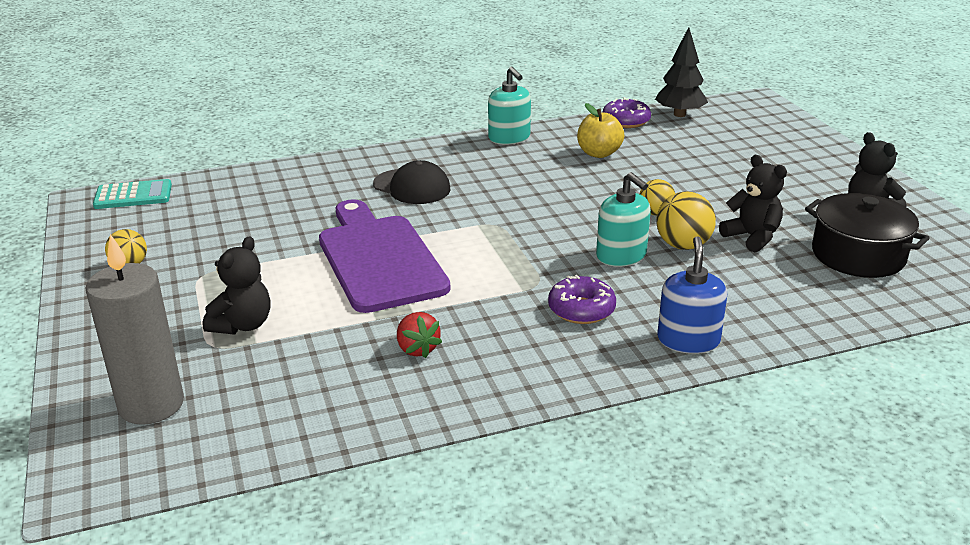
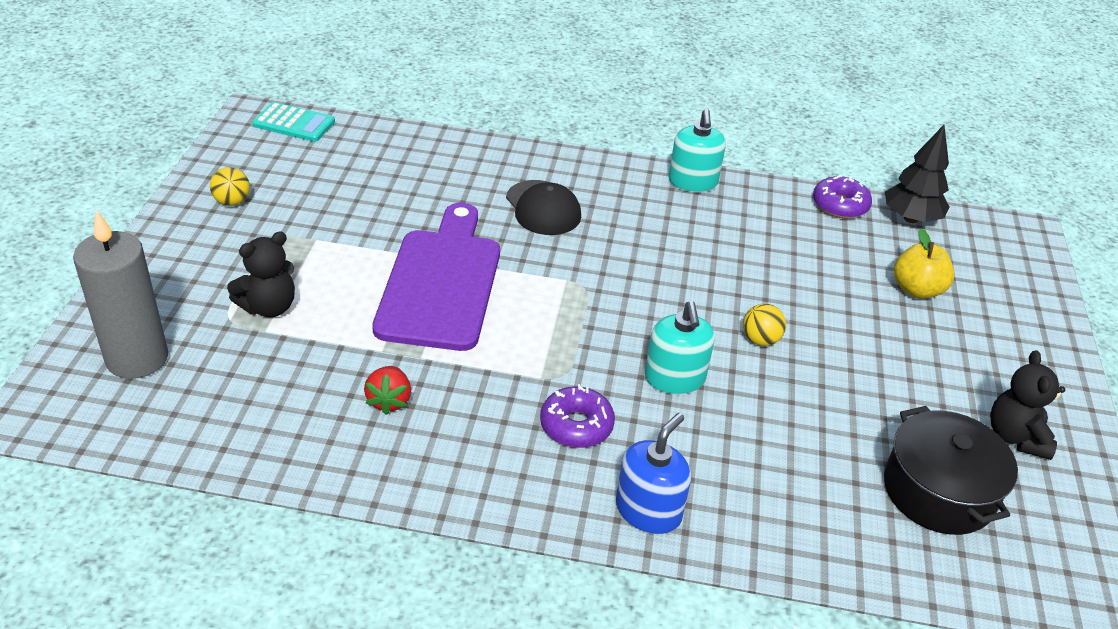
camera: 25 degrees right, 10 degrees up
yellow apple [577,103,624,158] -> yellow apple moved to [894,228,954,299]
yellow ball [656,192,716,250] -> none
black teddy bear [719,155,787,252] -> none

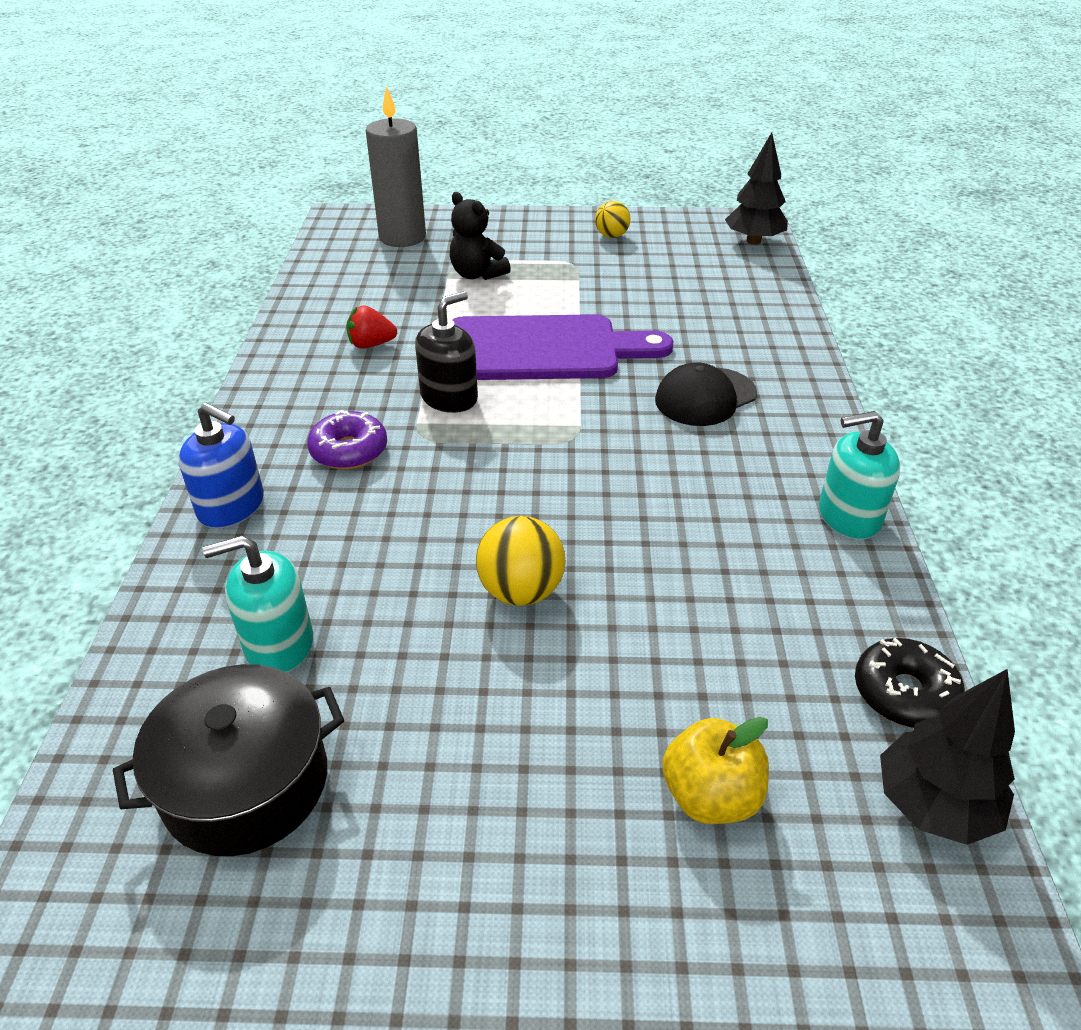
camera: 85 degrees right, 0 degrees up
turquoise calculator [252,102,335,142] -> black tree [725,132,788,245]
turquoise soap dispenser [645,301,715,394] -> turquoise soap dispenser moved to [203,535,313,672]
yellow ball [743,304,786,346] -> yellow ball [476,516,565,605], size x1.51
purple donut [813,175,872,219] -> black donut [855,638,965,728]
black teddy bear [990,350,1065,460] -> none
none -> black soap dispenser [415,291,478,413]

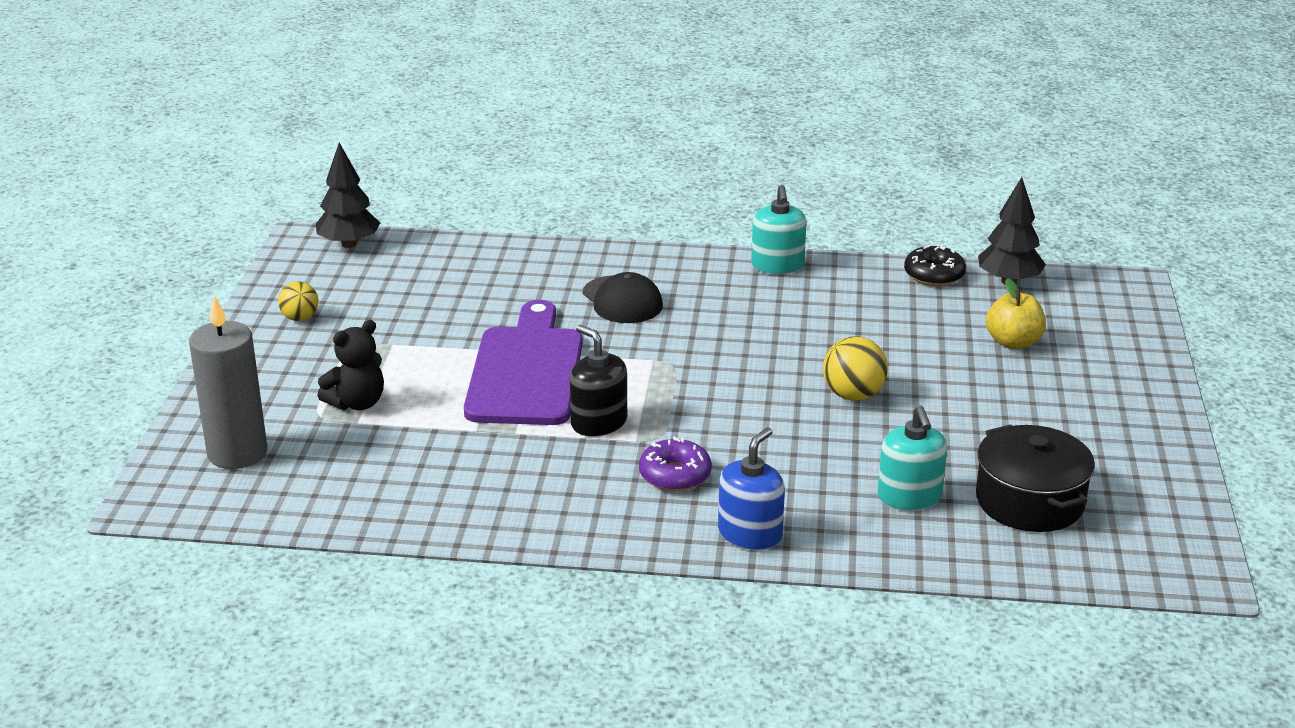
camera: 85 degrees left, 10 degrees down
red strawberry [346,305,397,349] -> none

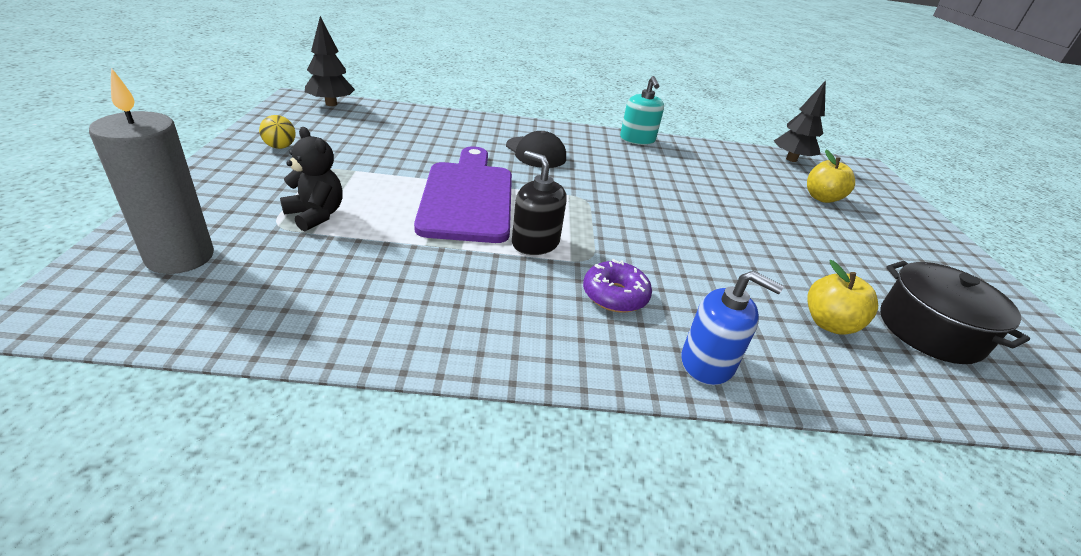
camera: 10 degrees left, 5 degrees up
black teddy bear [318,320,384,410] -> black teddy bear turned 90 degrees counterclockwise [280,127,343,232]
blue soap dispenser [718,427,785,550] -> blue soap dispenser turned 90 degrees clockwise [682,271,784,385]
yellow ball [823,336,888,401] -> none
turquoise soap dispenser [878,406,947,511] -> yellow apple [807,260,878,335]
black donut [904,244,966,286] -> none

